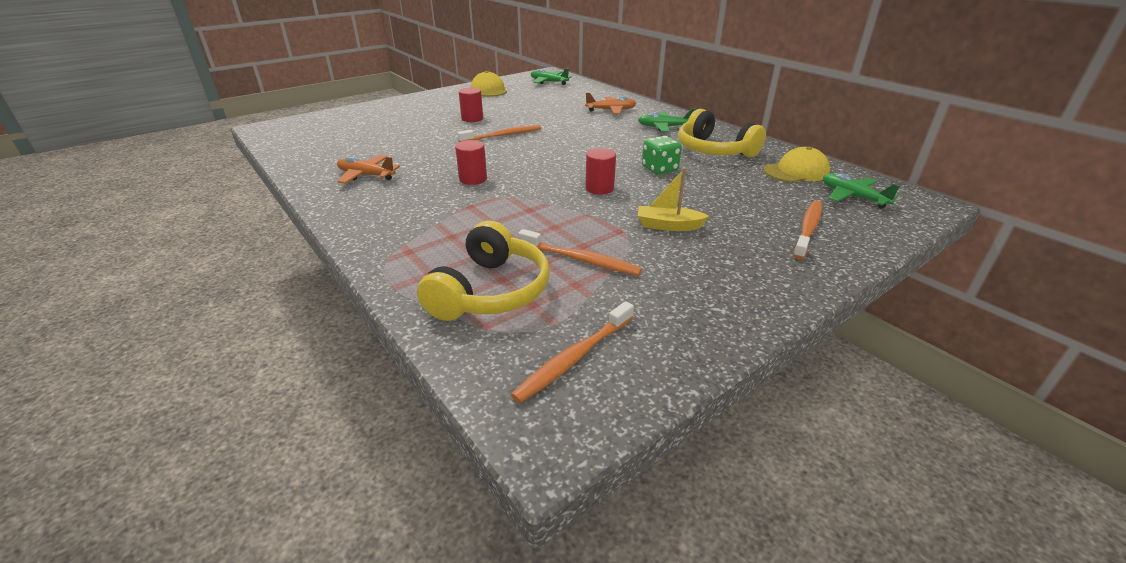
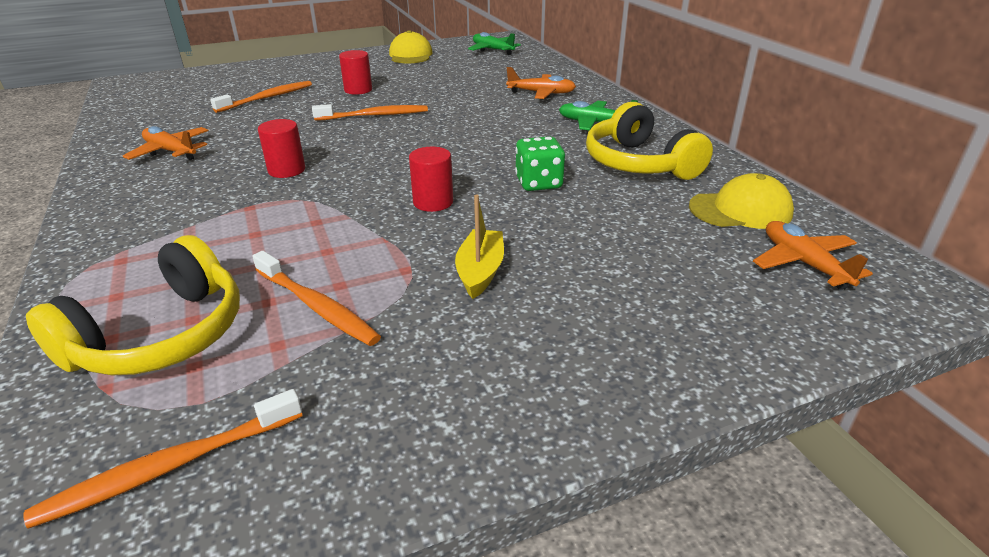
camera: 15 degrees right, 0 degrees up
yellow boat [638,168,709,231] -> yellow boat turned 75 degrees clockwise [455,194,504,299]
orange toothbrush [793,201,822,259] -> orange toothbrush moved to [210,81,312,113]
green plane [823,173,900,208] -> orange plane [753,221,873,290]

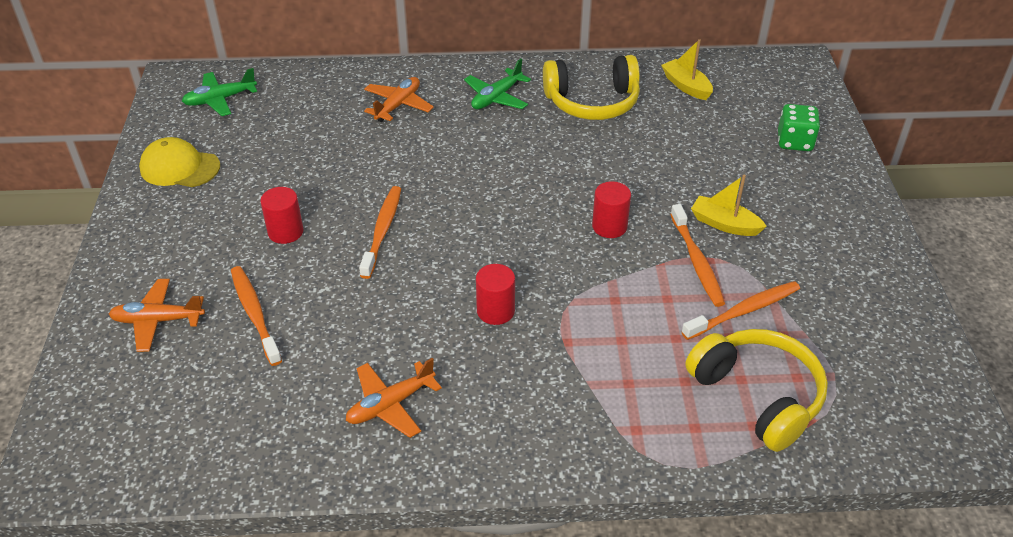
camera: 70 degrees left, 10 degrees up
orange toothbrush [24,389,303,529] -> orange toothbrush moved to [670,204,725,307]
green dice [515,136,565,191] -> green dice moved to [778,104,820,151]
yellow cap [689,173,794,229] -> yellow boat [661,39,713,100]
orange plane [753,221,873,290] -> orange plane moved to [109,279,205,352]

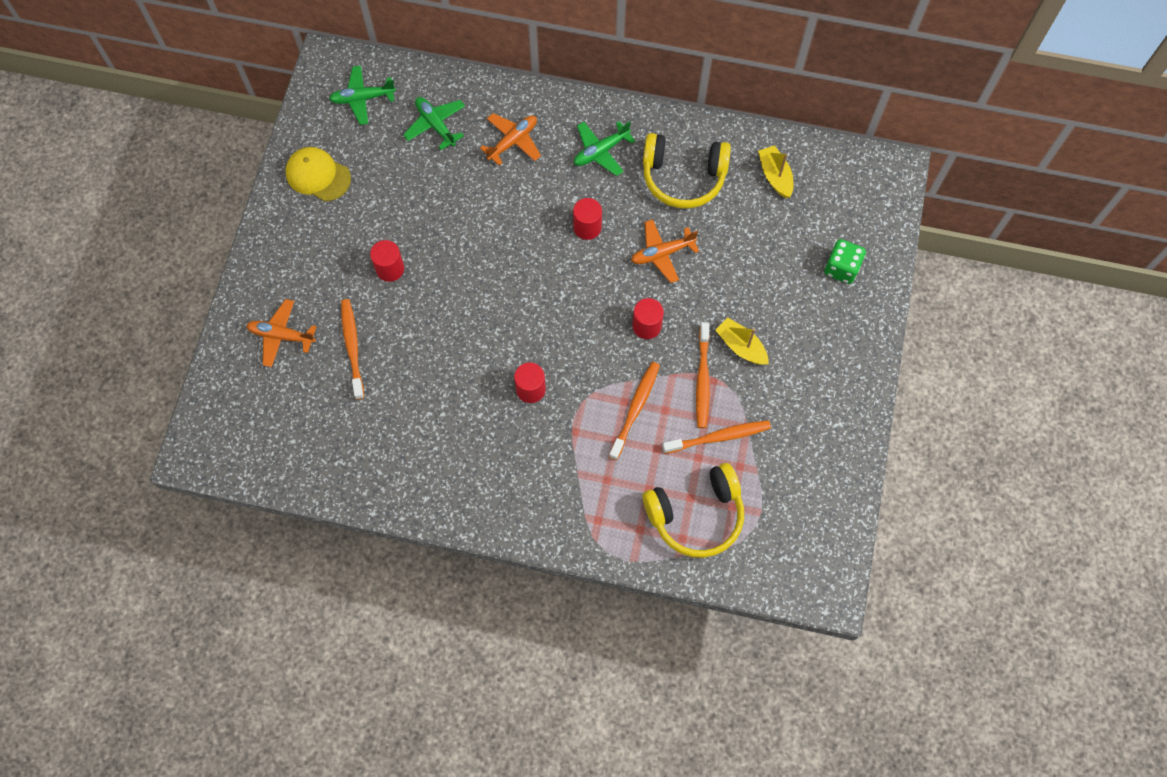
camera: 15 degrees right, 25 degrees up
orange plane [346,358,442,438] -> orange plane moved to [631,219,699,283]
orange toothbrush [359,186,401,279] -> orange toothbrush moved to [609,362,660,460]
yellow headphones [685,329,828,452] -> yellow headphones turned 90 degrees clockwise [643,463,744,558]
none -> green plane [403,97,465,150]
none -> red cylinder [573,198,602,240]

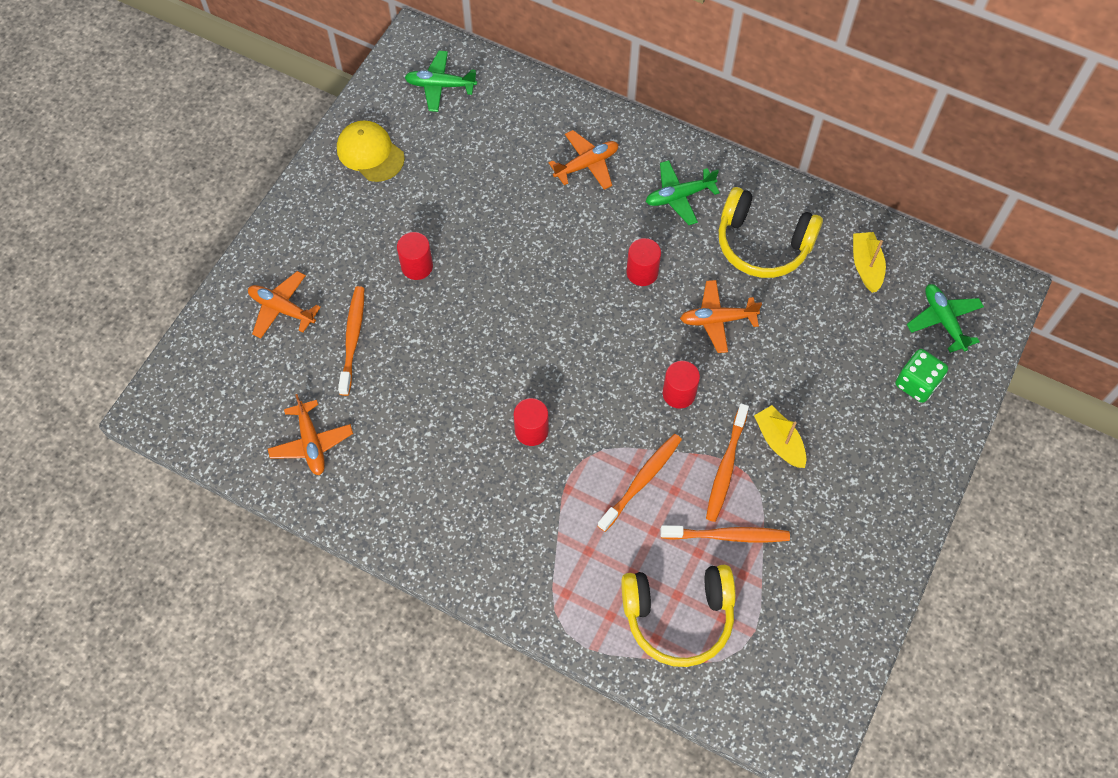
camera: 15 degrees right, 5 degrees down
green plane [403,97,465,150] -> green plane moved to [907,284,984,353]
none -> orange plane [268,394,353,475]

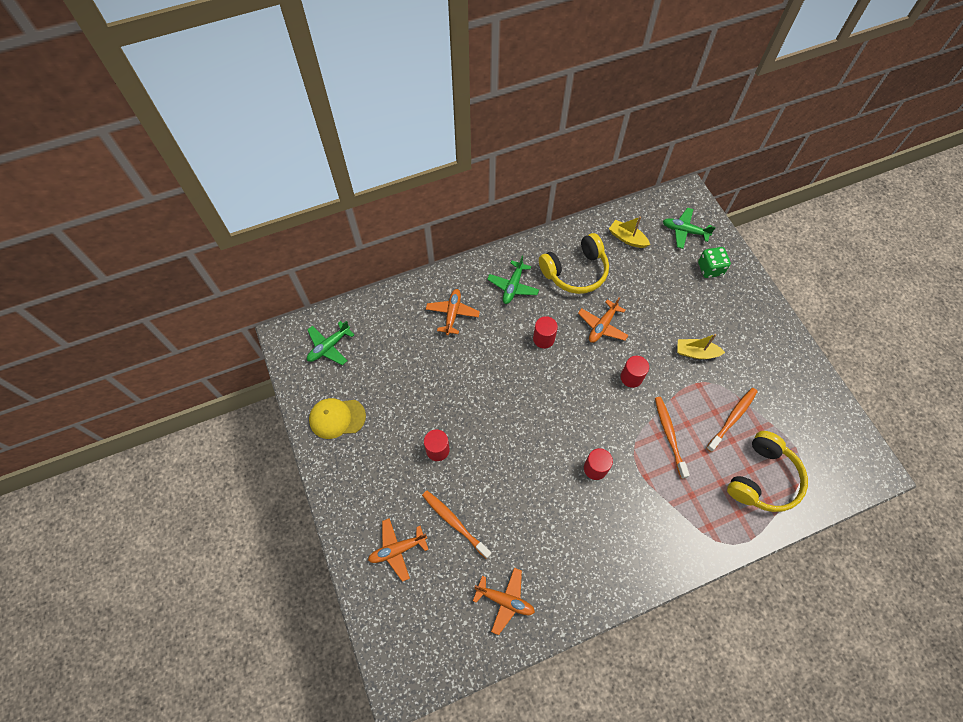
camera: 50 degrees left, 0 degrees up
orange toothbrush [706,404,749,522] -> none

